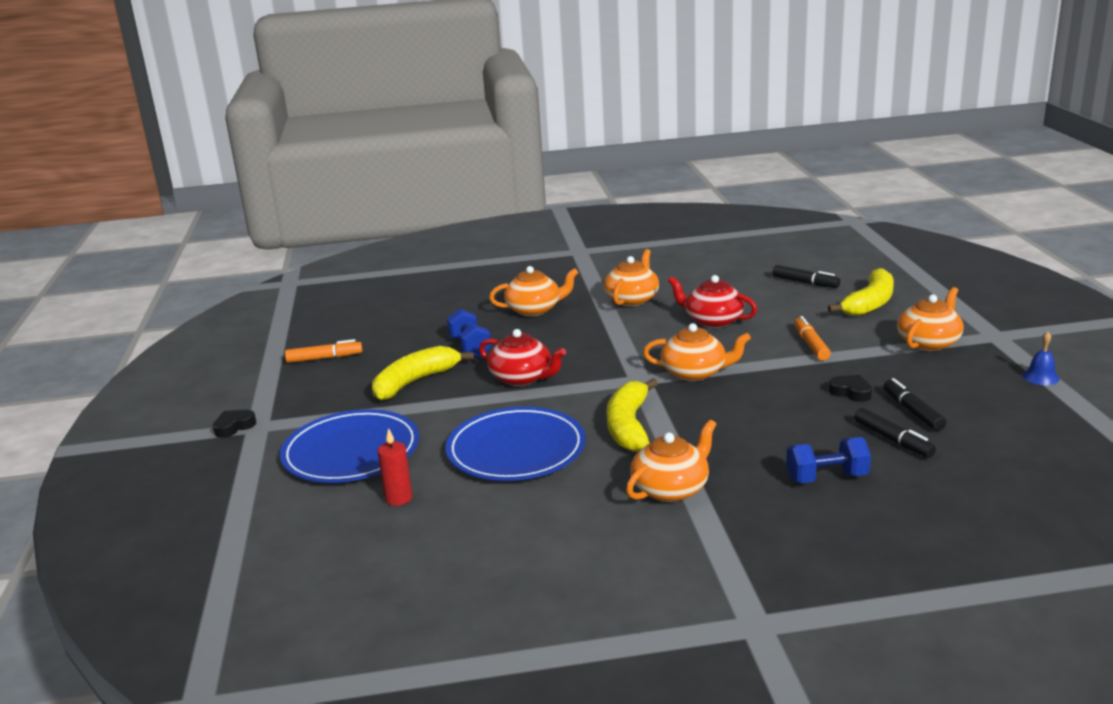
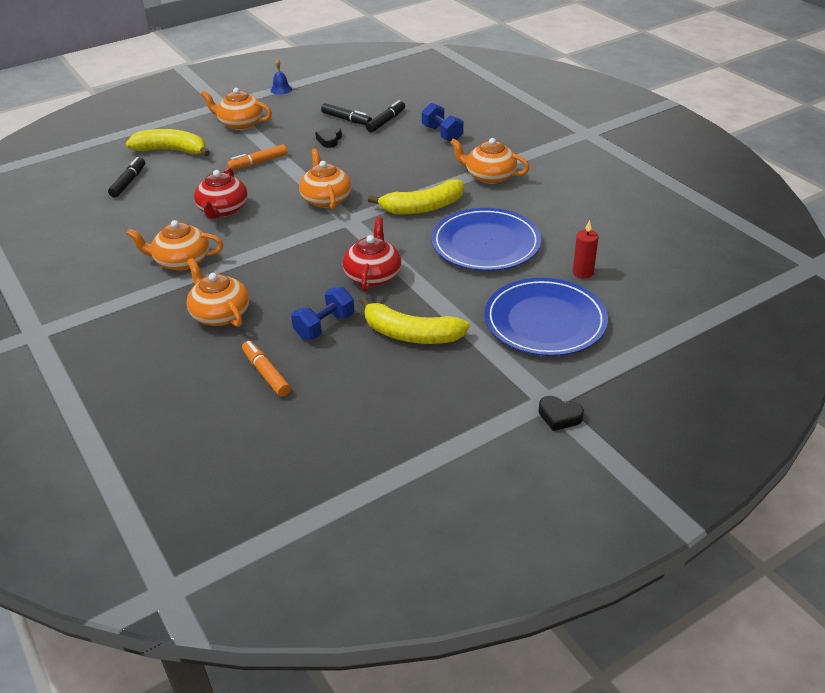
camera: 115 degrees left, 15 degrees up
orange marker [285,339,363,363] -> orange marker moved to [242,341,291,397]
black marker [883,378,947,431] -> black marker turned 105 degrees counterclockwise [321,103,372,125]

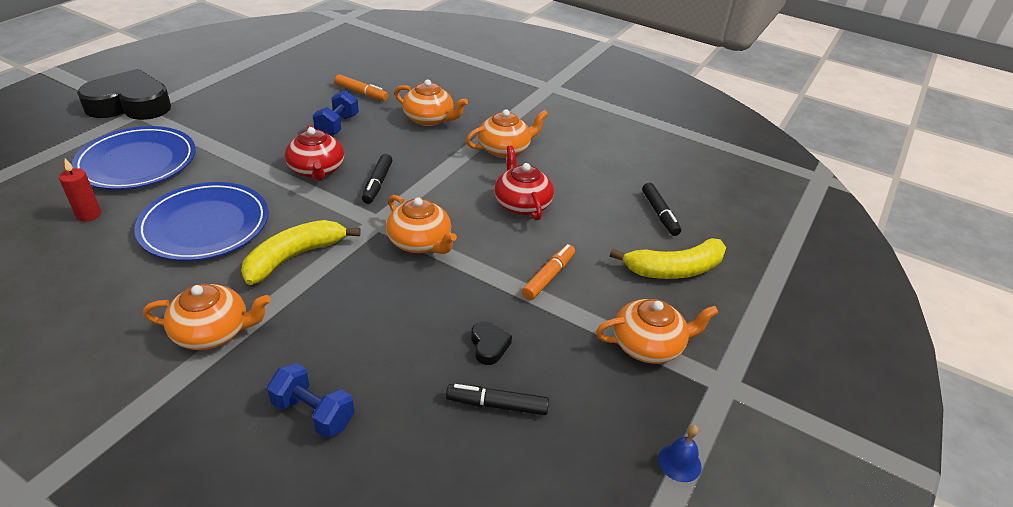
camera: 150 degrees right, 0 degrees up
yellow banana [359,296,470,344] -> none
black marker [366,100,405,132] -> black marker moved to [362,154,392,204]
black heart [538,396,584,431] -> black heart [77,69,171,120], size x2.47

